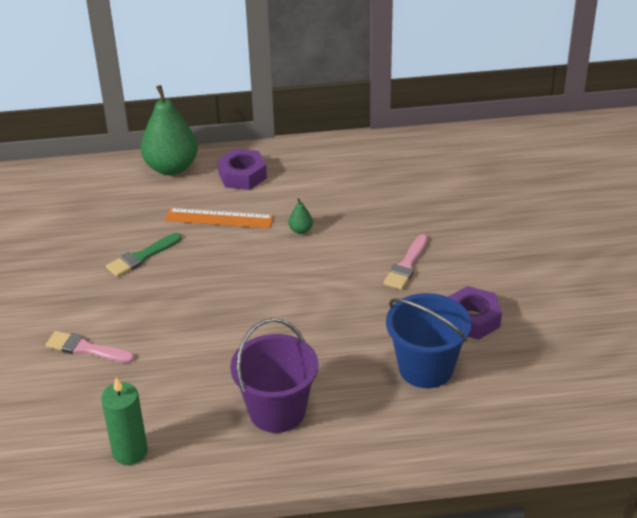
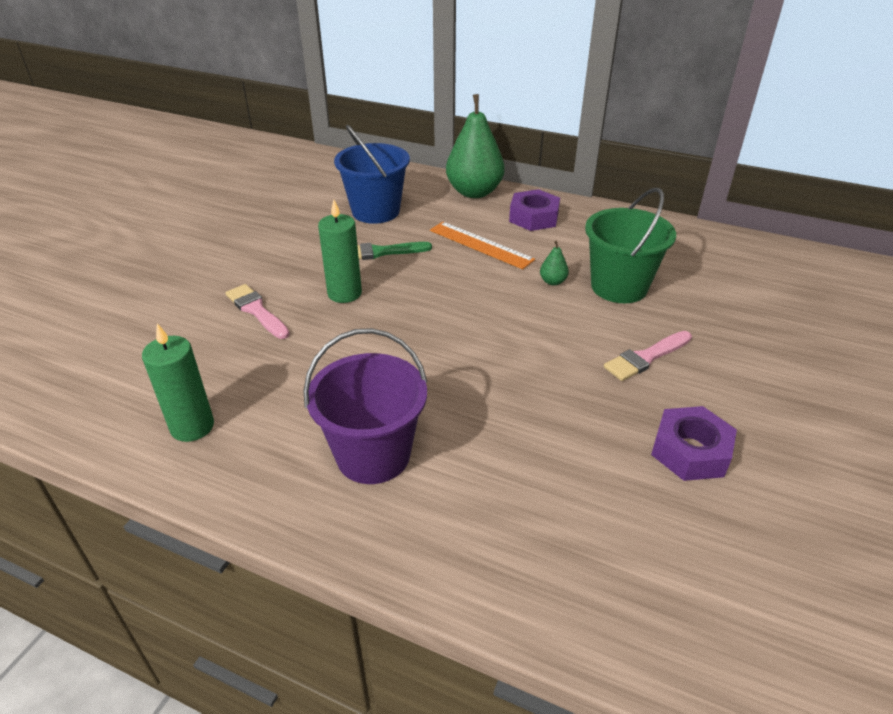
camera: 30 degrees right, 0 degrees up
blue bucket [386,293,471,388] -> blue bucket moved to [334,125,410,224]
none -> green candle [318,200,362,303]
none -> green bucket [585,188,676,303]

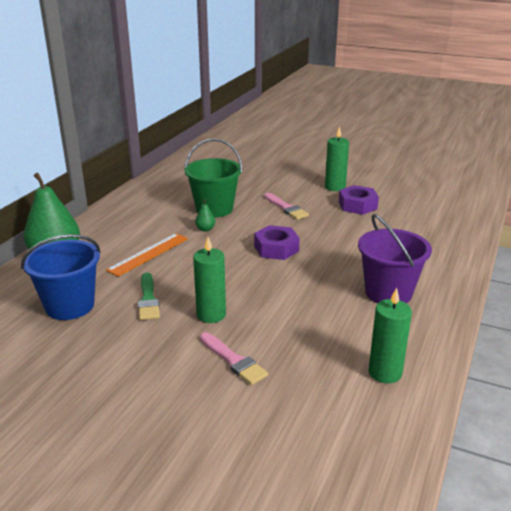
camera: 90 degrees left, 10 degrees down
pink brush [225,284,290,339] -> pink brush turned 90 degrees counterclockwise [200,332,268,385]
purple nut [509,189,560,231] -> purple nut moved to [254,225,300,260]
none -> green candle [325,126,349,191]

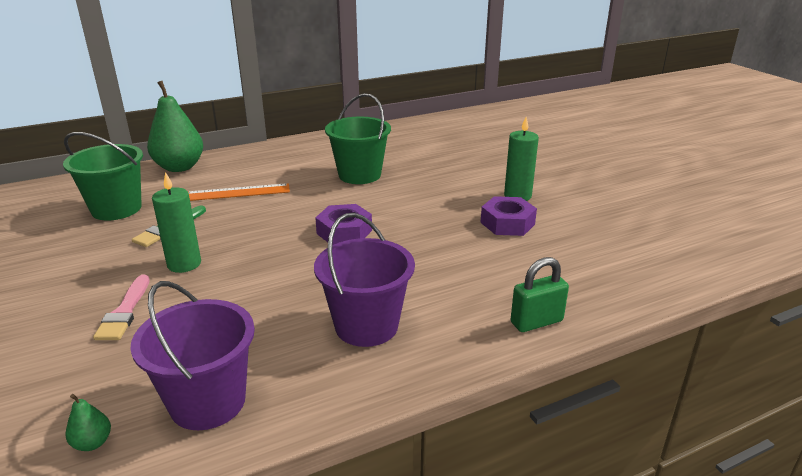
camera: 40 degrees right, 0 degrees up
blue bucket [21,234,101,320] -> green bucket [63,132,143,220]
green pear [195,199,215,232] -> green pear moved to [65,394,111,451]
pink brush [264,193,309,220] -> none
green candle [369,288,412,384] -> purple bucket [130,281,255,430]
none -> green padlock [511,257,569,332]

